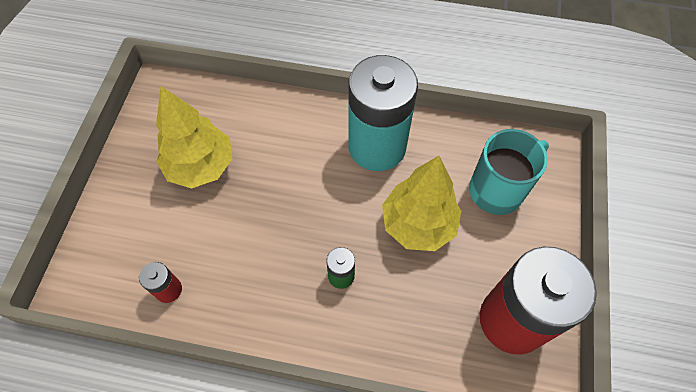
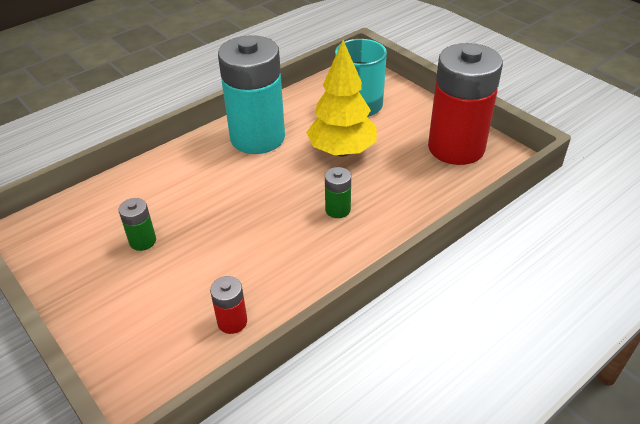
camera: 50 degrees left, 20 degrees down
yellow tree [156,86,233,189] -> green battery [118,198,156,251]

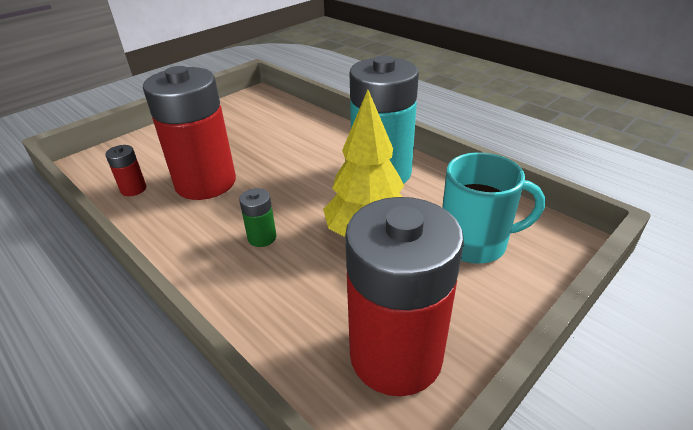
camera: 85 degrees right, 5 degrees down
green battery [118,198,156,251] -> none
none -> red battery [143,66,236,200]

